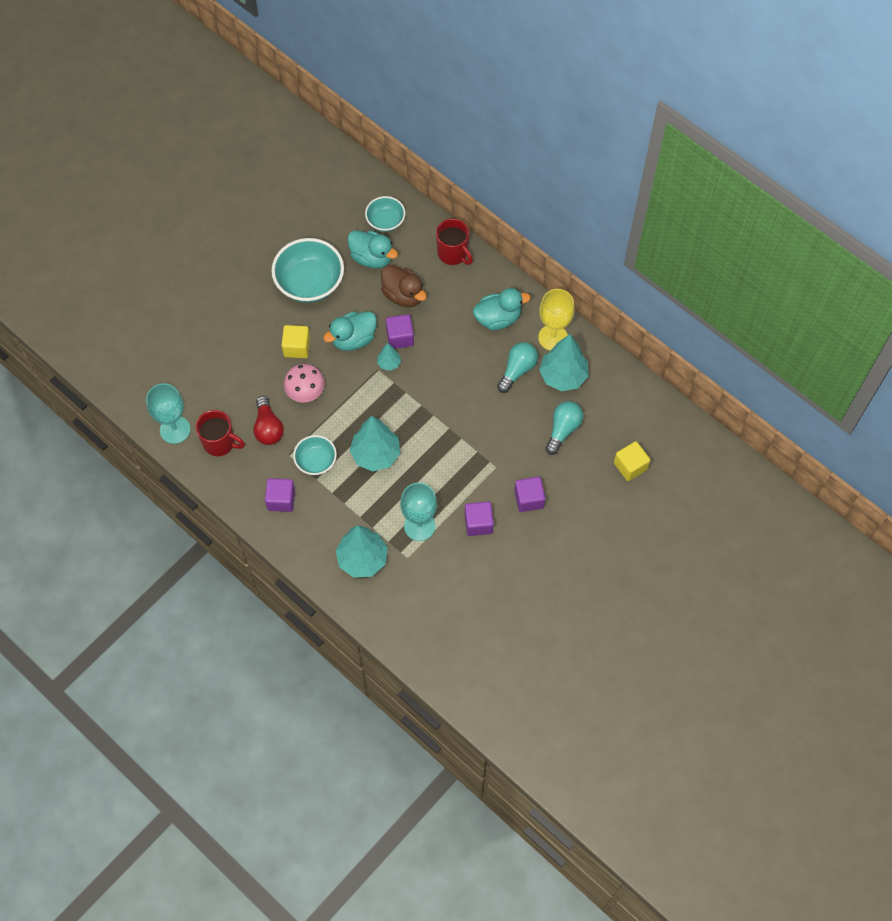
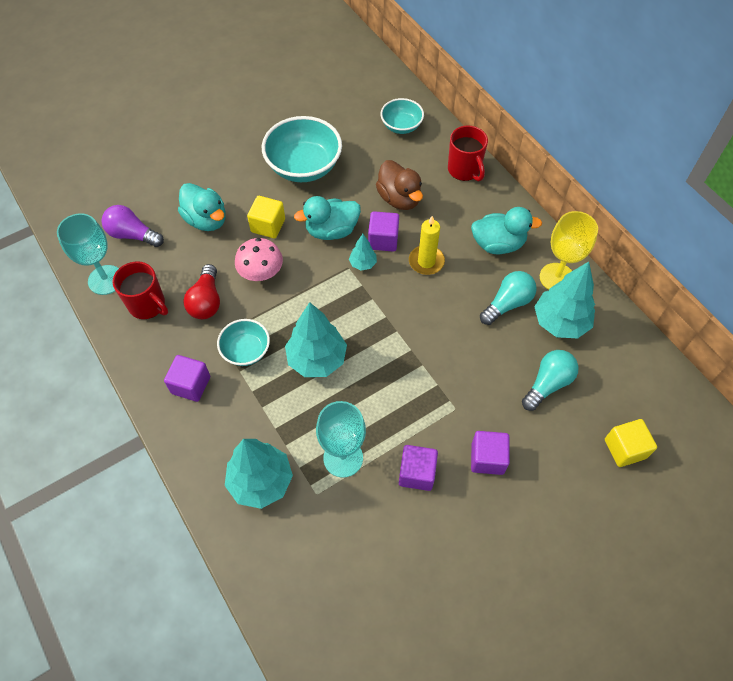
camera: 15 degrees right, 5 degrees down
turquoise duck [347,230,398,269] -> turquoise duck moved to [178,183,226,231]
none -> purple light bulb [102,205,164,247]
none -> yellow candle [409,216,445,275]

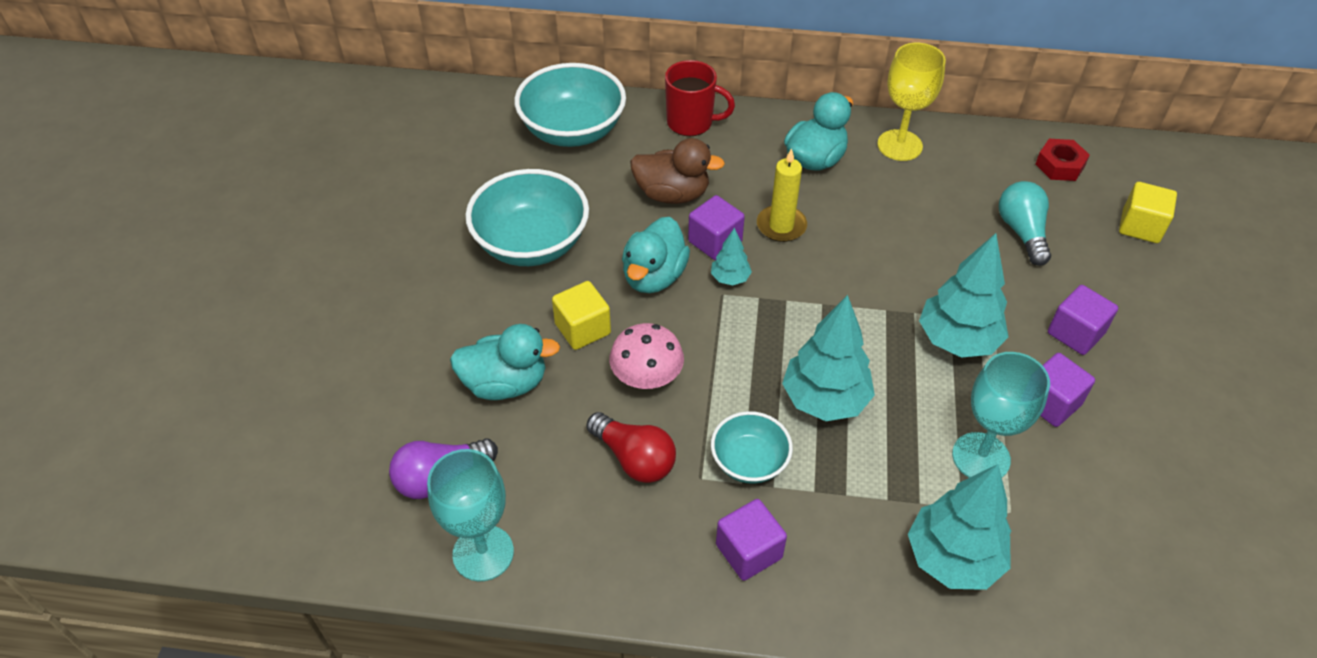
camera: 50 degrees left, 10 degrees down
red mug [113,261,168,319] -> none
turquoise bowl [380,98,424,134] -> turquoise bowl [514,63,626,147], size x1.75
turquoise light bulb [480,271,537,325] -> none
turquoise tree [534,262,595,339] -> turquoise tree moved to [919,233,1009,358]
none -> red nut [1035,139,1090,181]

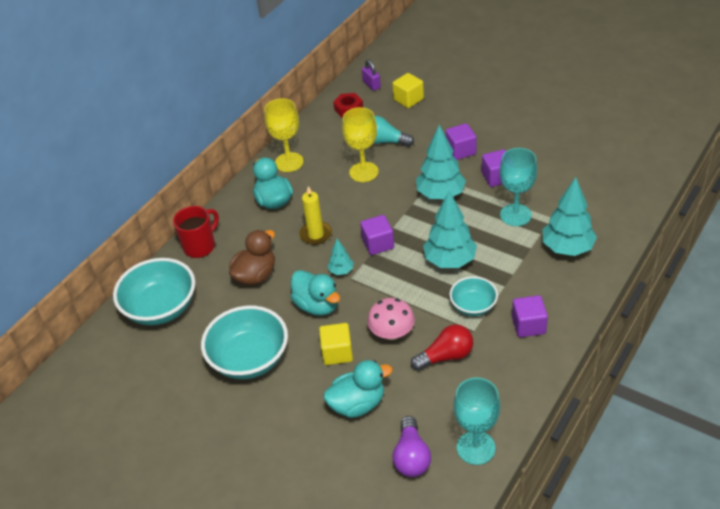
camera: 60 degrees left, 5 degrees down
turquoise duck [450,324,560,400] -> turquoise duck turned 45 degrees clockwise [323,360,393,418]
purple cube [688,195,745,260] -> purple cube moved to [360,215,394,255]
none -> yellow goblet [342,107,379,182]
none -> purple padlock [362,59,381,91]

